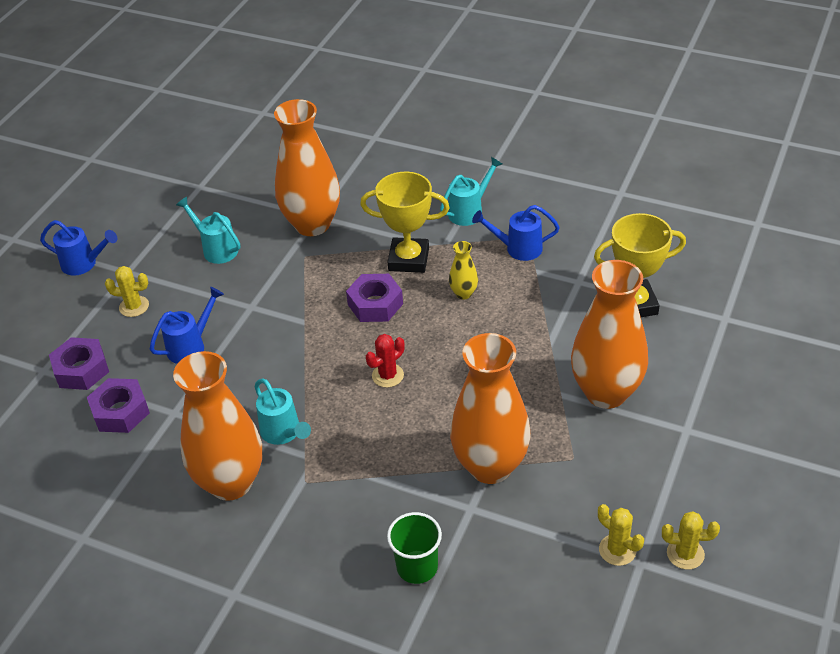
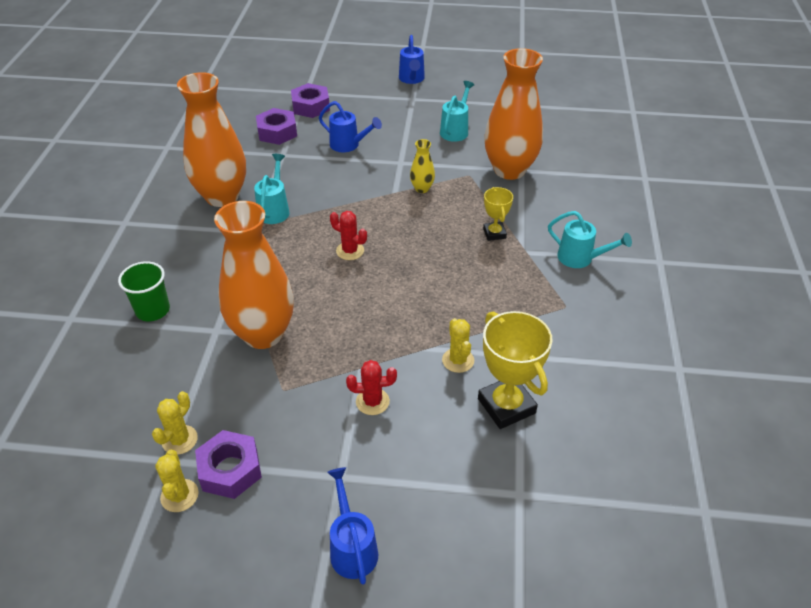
camera: 70 degrees right, 0 degrees up
yellow cactus [105,266,149,317] -> yellow cactus moved to [442,318,474,373]
turquoise watering can [255,378,311,445] -> turquoise watering can turned 150 degrees clockwise [254,154,290,224]
purple nut [346,274,403,322] -> purple nut moved to [195,430,262,499]
yellow trophy [360,172,450,273] -> yellow trophy [483,187,513,241], size x0.56
yellow vase [449,241,478,299] -> yellow vase moved to [410,139,435,193]
blue watering can [472,205,560,261] -> blue watering can moved to [327,467,378,585]
orange vase [571,260,648,409] -> red cactus [346,360,397,415]

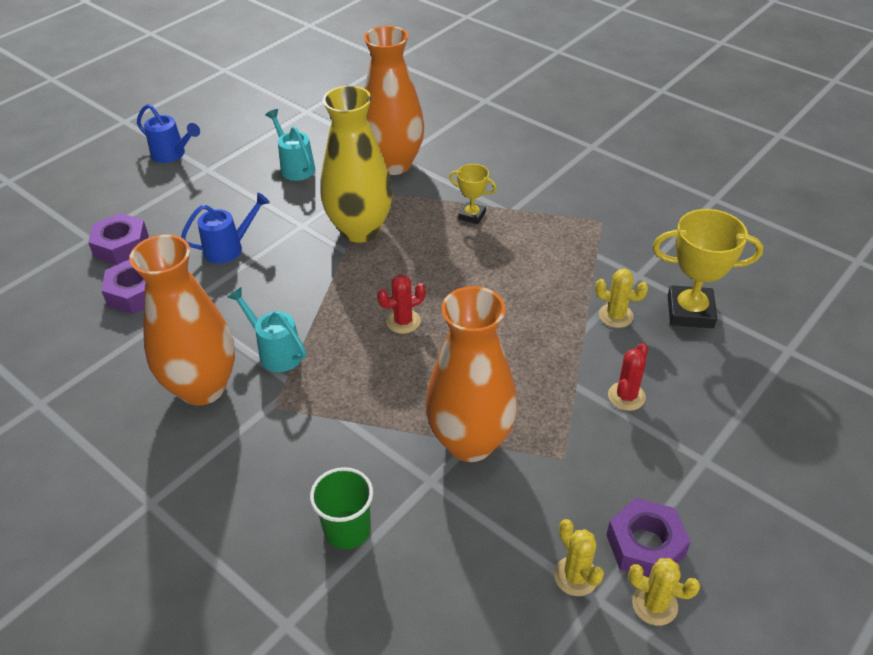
camera: 55 degrees left, 0 degrees up
blue watering can [327,467,378,585] -> none
yellow vase [410,139,435,193] -> yellow vase [321,86,392,243], size x2.33
turquoise watering can [548,211,632,268] -> none

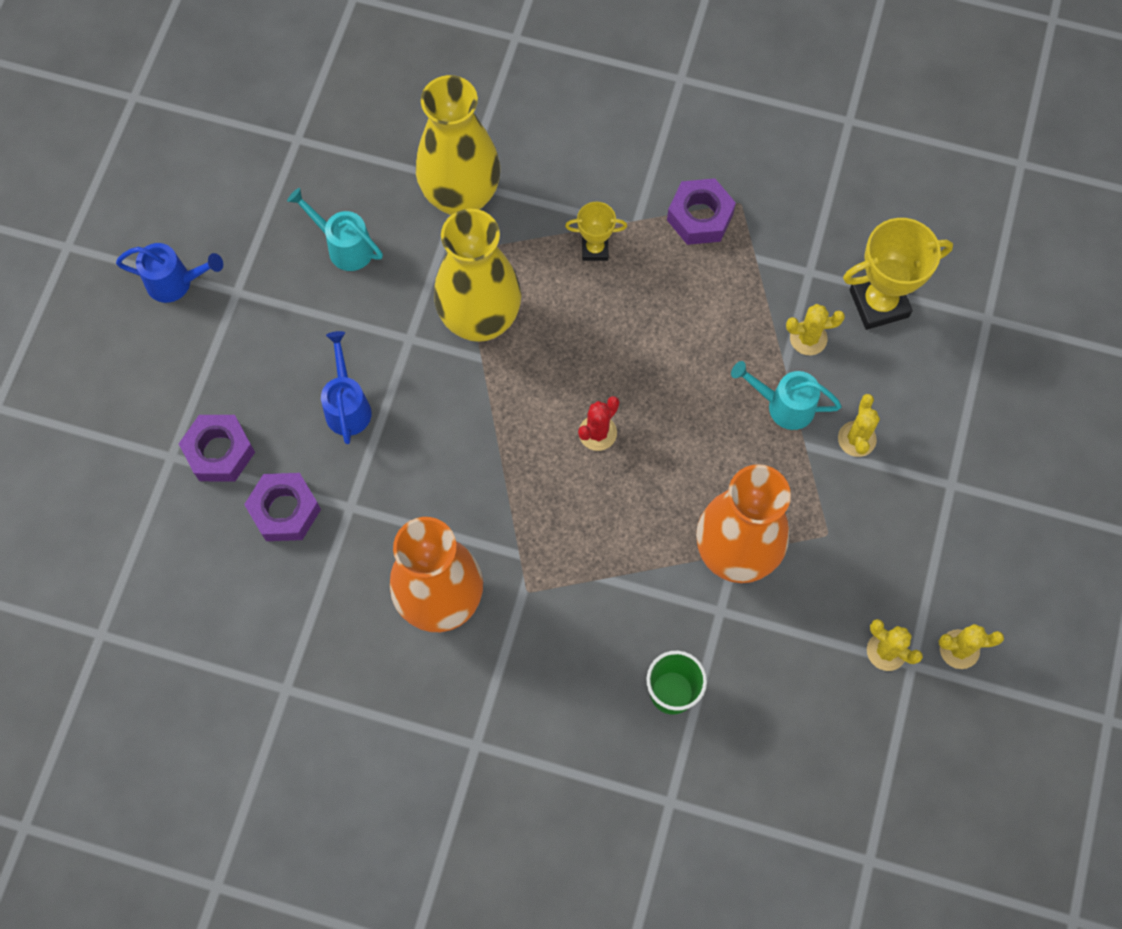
camera: 25 degrees left, 25 degrees up
blue watering can [181,193,270,264] -> blue watering can turned 45 degrees counterclockwise [321,331,372,444]
turquoise watering can [227,287,306,372] -> turquoise watering can moved to [731,361,842,430]
orange vase [364,26,424,175] -> yellow vase [416,75,500,215]
purple nut [607,498,691,578] -> purple nut moved to [667,178,736,245]
red cactus [608,343,648,411] -> yellow cactus [838,394,880,457]

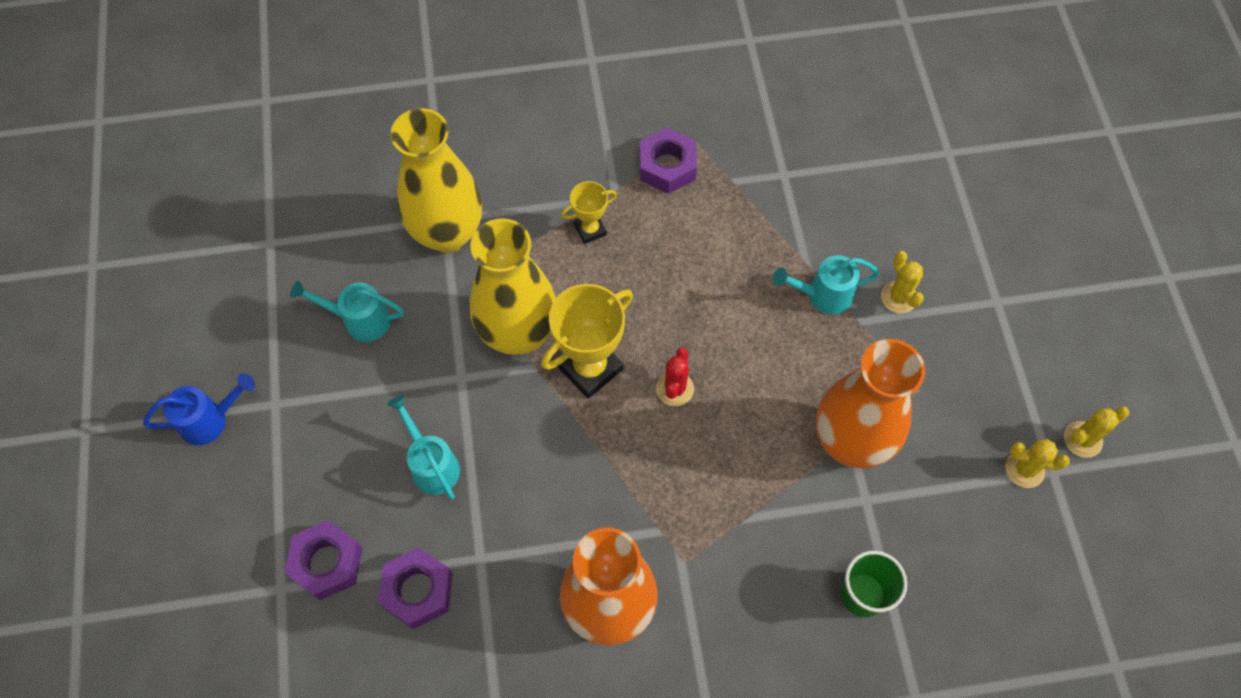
camera: 25 degrees left, 5 degrees down
blue watering can [321,331,372,444] -> turquoise watering can [387,395,460,500]
yellow cactus [786,304,845,355] -> none
yellow trophy [843,218,953,330] -> yellow trophy moved to [541,284,633,399]

